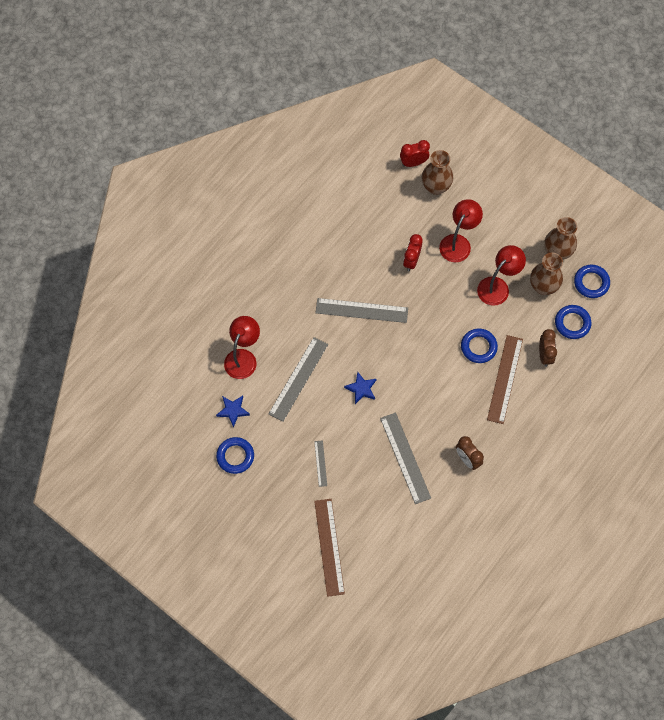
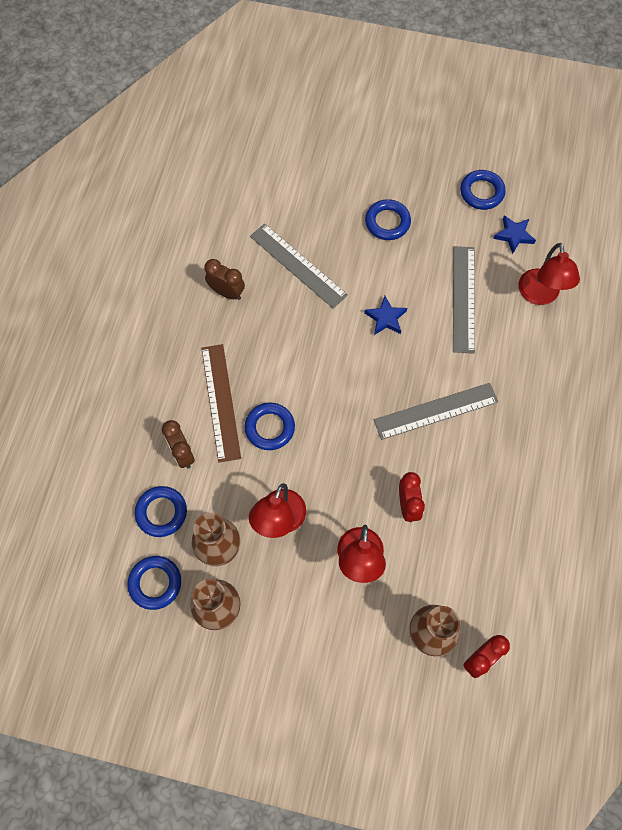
camera: 155 degrees right, 0 degrees up
grey ruler [314,440,327,487] -> blue ring [365,199,411,240]
brown ruler [314,499,345,597] -> none

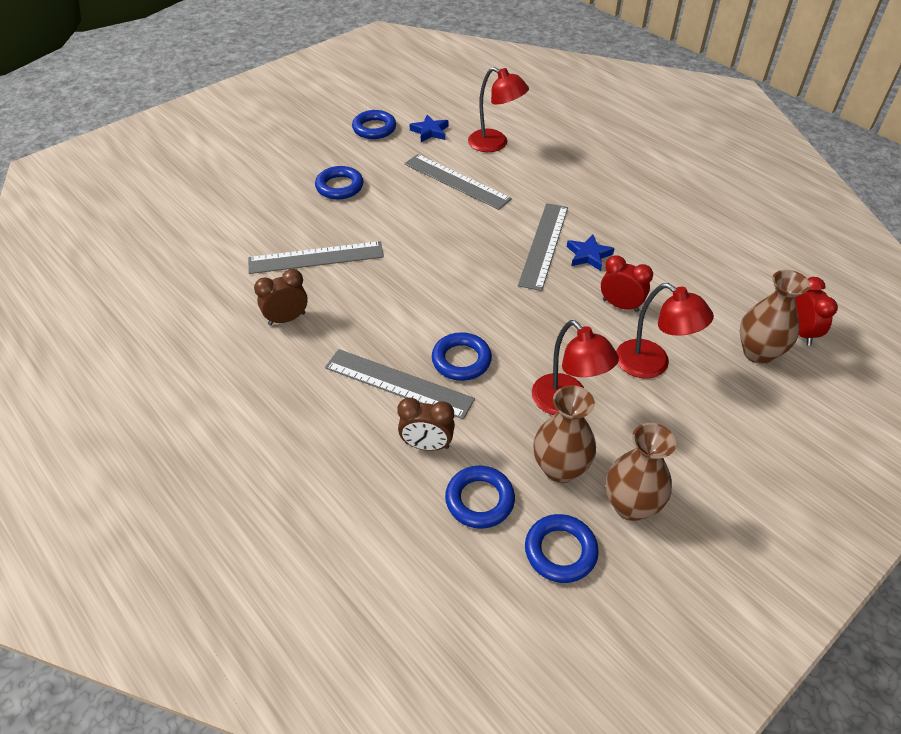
camera: 55 degrees left, 20 degrees down
brown ruler [201,344,241,463] -> grey ruler [325,349,475,419]
blue star [364,296,407,335] -> blue star moved to [567,234,615,271]

